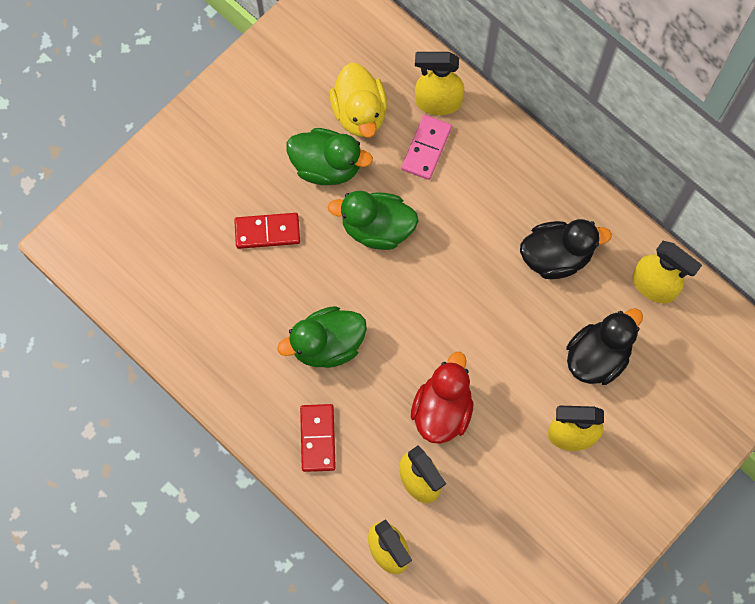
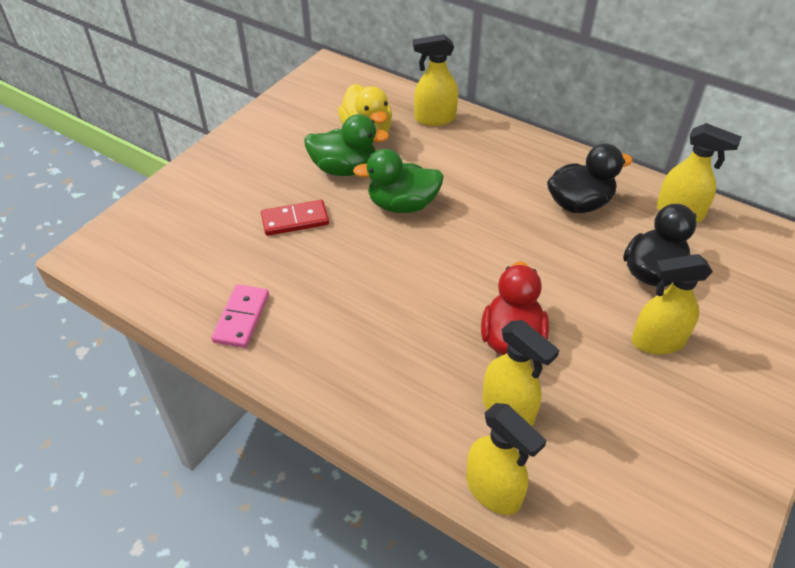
camera: 10 degrees left, 25 degrees down
green duck [277,306,367,368] -> none
red domino [300,404,336,472] -> none
pink domino [401,115,452,180] -> pink domino moved to [211,284,269,348]

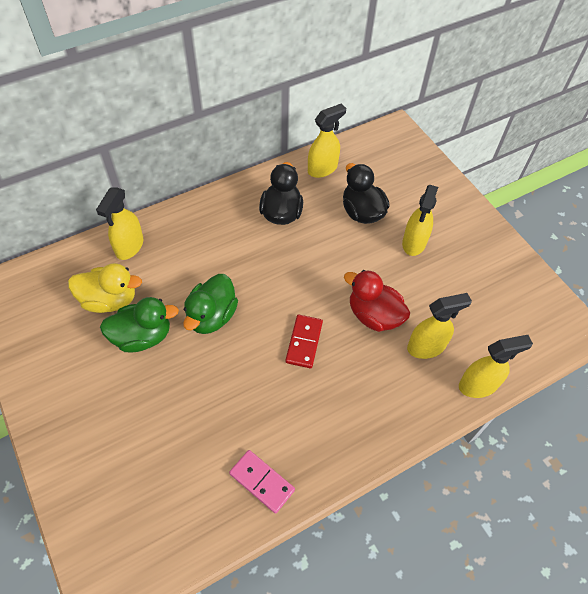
camera: 65 degrees left, 10 degrees up
red domino [261,200,329,236] -> red domino moved to [285,315,323,368]
green duck [304,114,389,176] -> green duck turned 45 degrees clockwise [100,297,179,352]

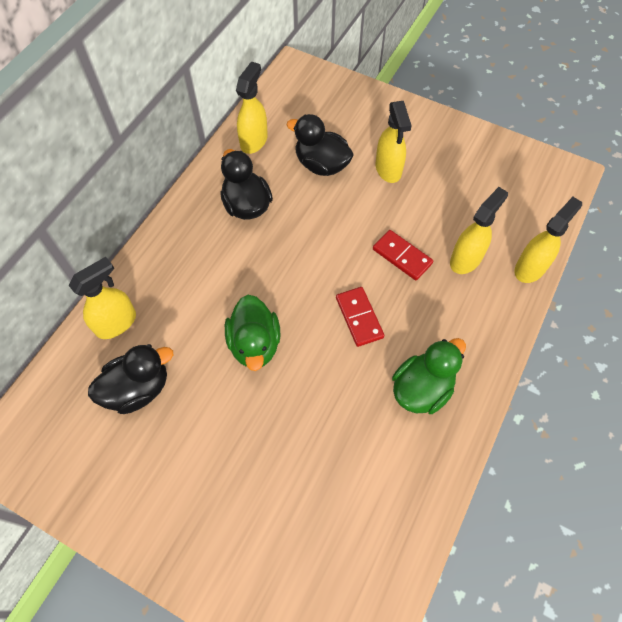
camera: 30 degrees left, 5 degrees up
yellow duck [68,263,142,313] -> black duck [88,344,173,414]
yellow spray bottle [96,187,143,260] -> yellow spray bottle turned 120 degrees counterclockwise [69,257,136,339]
green duck [100,297,179,352] -> green duck moved to [392,338,466,414]
pink domino [229,450,295,513] -> none
red duck [344,270,410,332] -> red domino [373,230,433,281]

